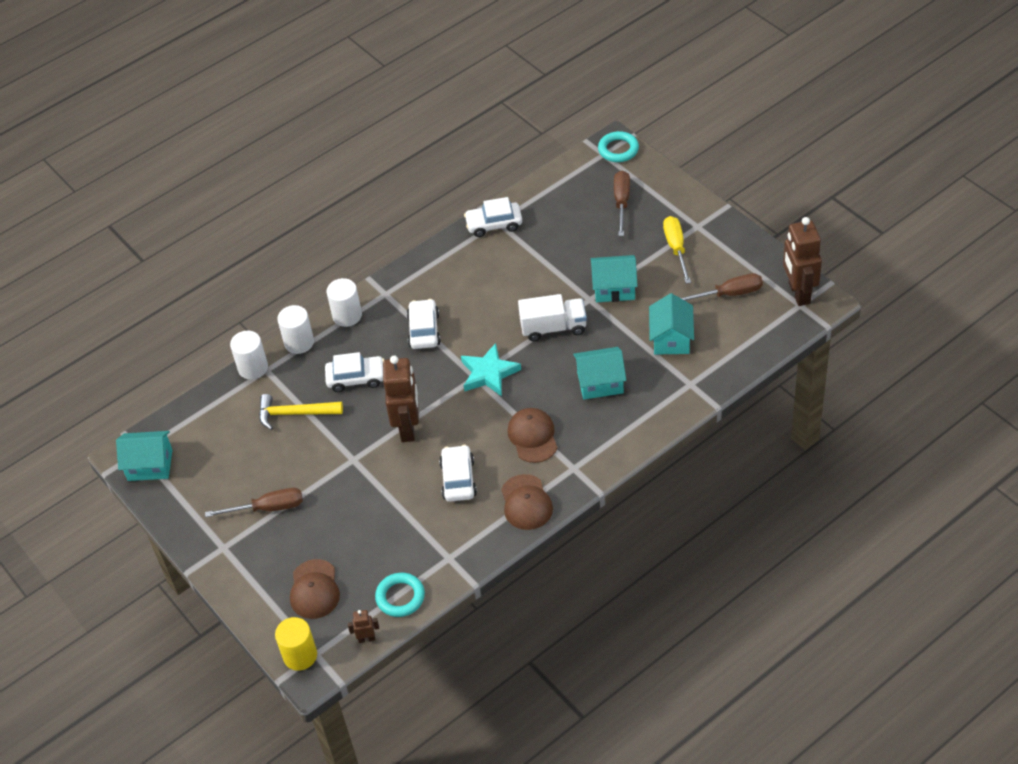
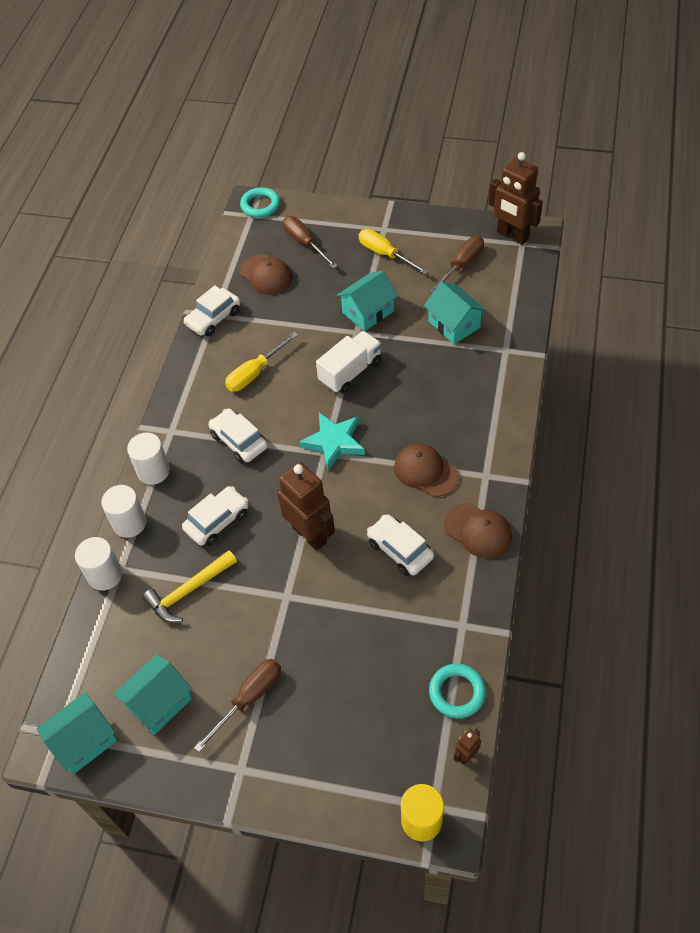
camera: 40 degrees left, 5 degrees up
brown cap [290,559,340,619] -> brown cap moved to [240,254,293,295]
turquoise house [573,347,626,400] -> turquoise house moved to [113,654,192,735]
none -> yellow screwdriver [225,332,298,391]

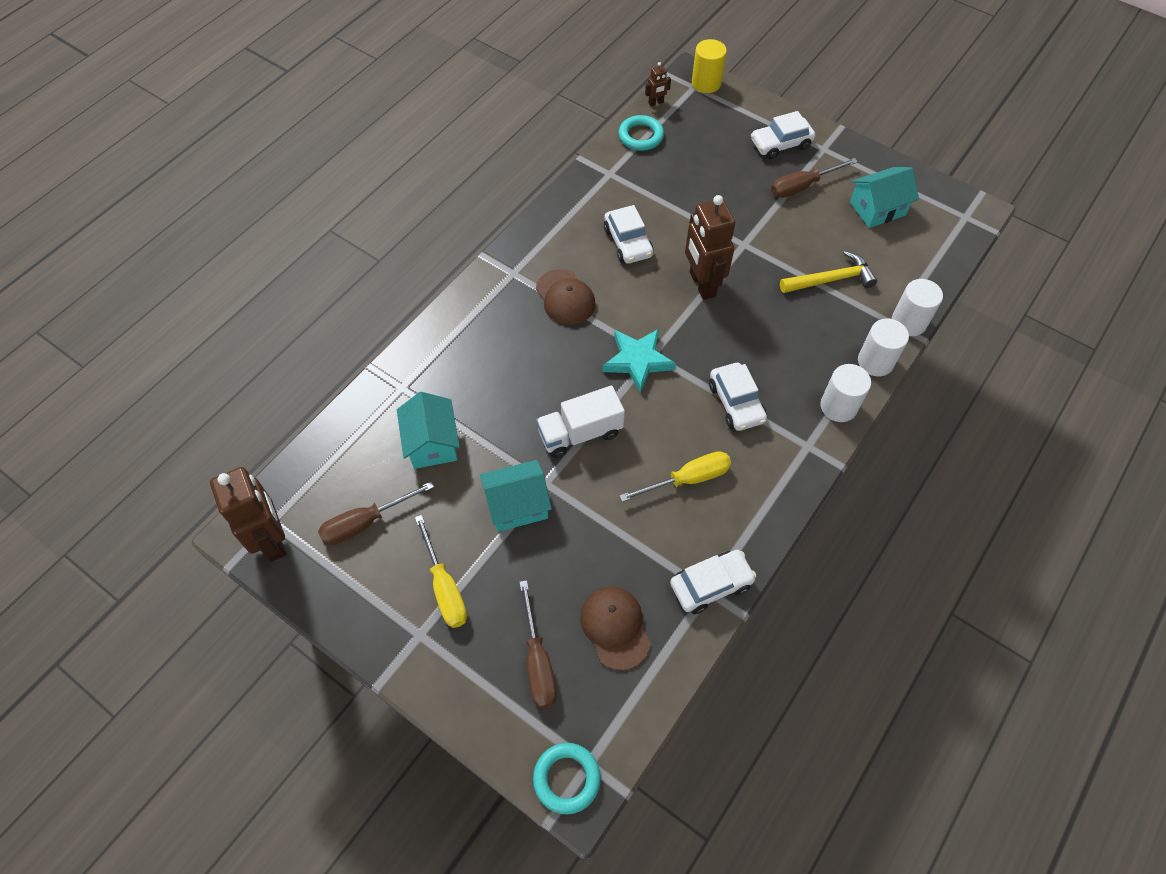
camera: 160 degrees left, 5 degrees up
turquoise house [37,692,117,774] -> none
white car [182,486,249,546] -> white car moved to [751,111,815,159]
brown cap [444,503,512,558] -> none

